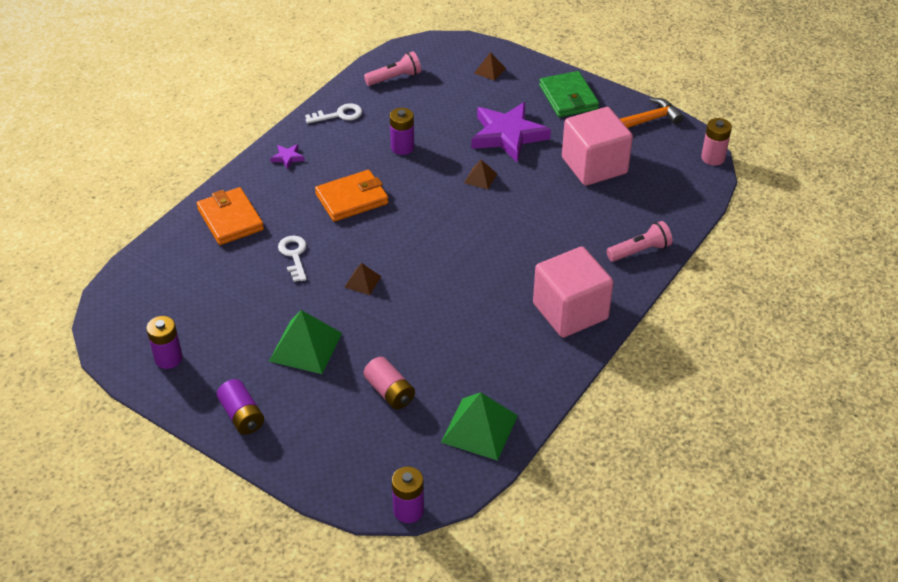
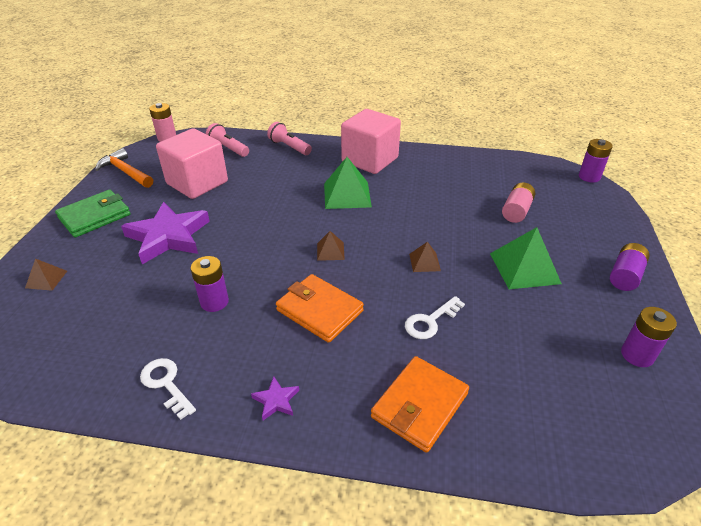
camera: 115 degrees left, 5 degrees down
pink flashlight [364,51,421,86] -> pink flashlight moved to [206,123,249,157]
green pyramid [441,392,518,461] -> green pyramid moved to [324,157,372,209]
brown pyramid [464,160,497,190] -> brown pyramid moved to [317,231,345,261]

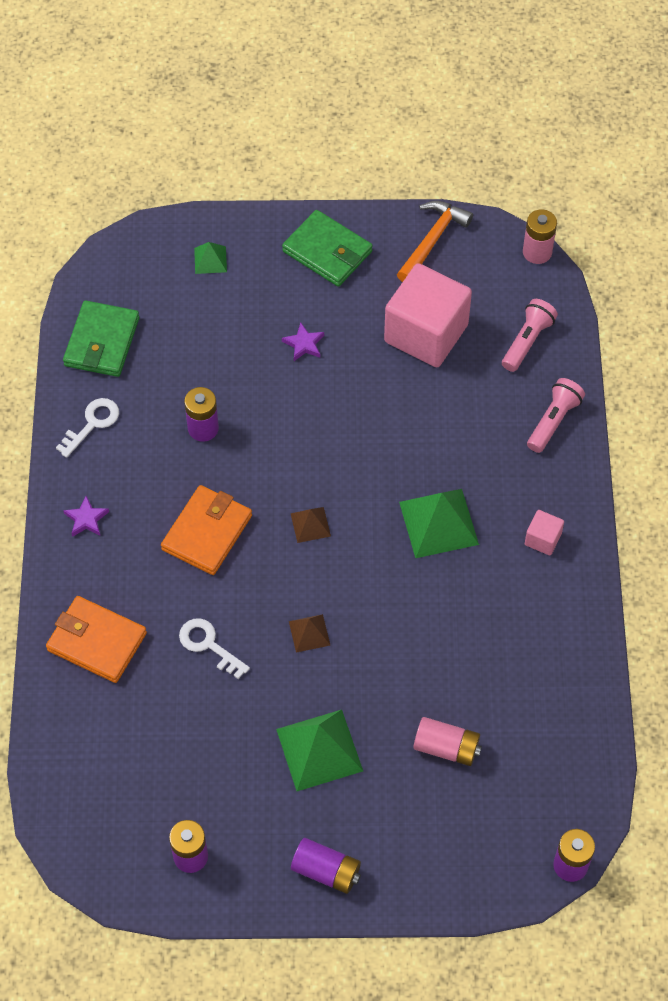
camera: 80 degrees right, 20 degrees up
brown pyramid [25,259,67,291] -> green pyramid [194,242,227,274]
purple star [121,202,210,264] -> purple star [282,322,324,361], size x0.41
pink cube [341,109,401,174] -> pink cube [525,510,564,555], size x0.43
none -> green wallet [63,300,139,377]

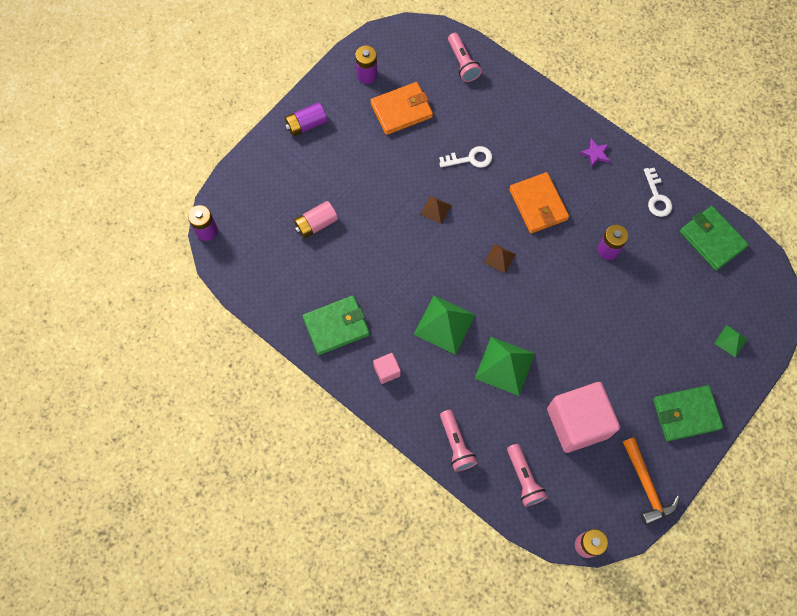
camera: 130 degrees right, 10 degrees up
orange wallet [46,596,147,683] -> orange wallet moved to [371,82,433,135]
green pyramid [276,710,363,791] -> green pyramid moved to [475,337,535,396]
purple star [282,322,324,361] -> none
none -> green wallet [302,295,370,355]
none -> pink flashlight [448,33,482,82]

